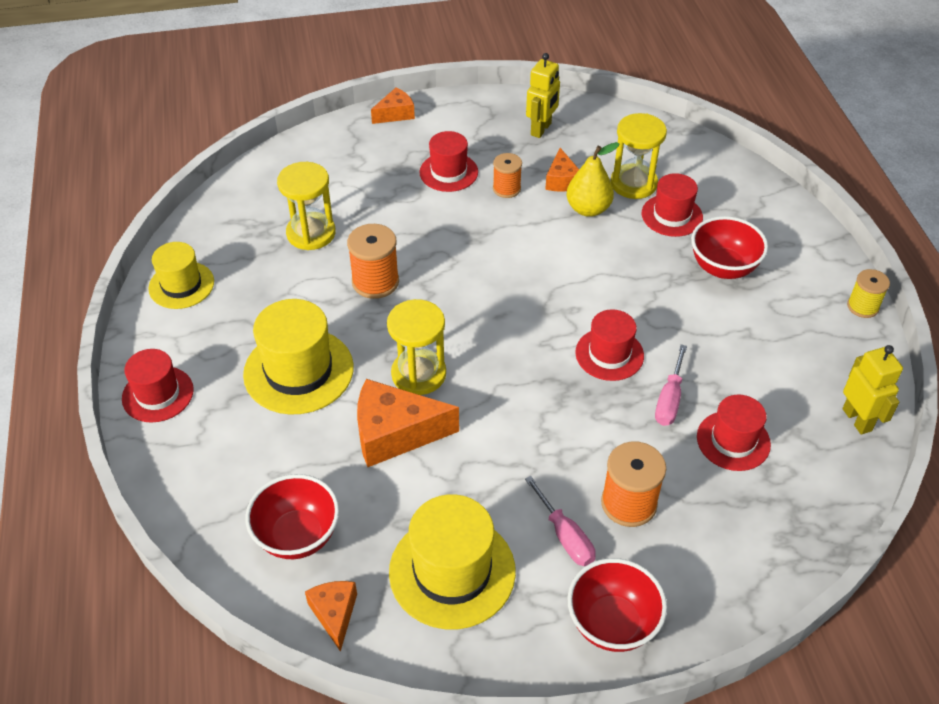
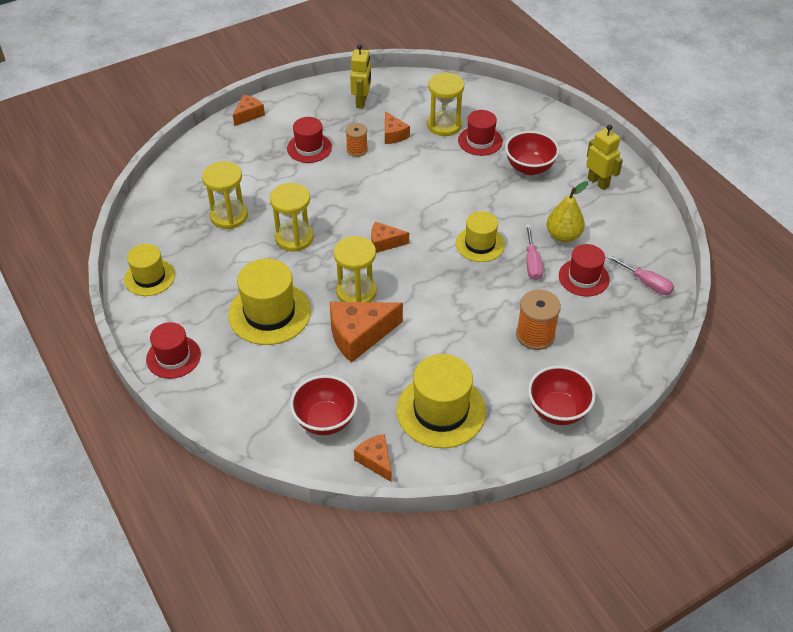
camera: 20 degrees left, 0 degrees up
orange spool [347,224,399,299] -> yellow hourglass [270,183,314,252]
pink screwdriver [525,476,596,566] -> pink screwdriver moved to [606,255,674,295]
yellow pear [566,142,620,217] -> yellow pear moved to [546,181,588,242]
red hat [575,309,644,381] -> yellow hat [456,211,505,262]
yellow robot [843,345,903,434] -> yellow robot moved to [586,125,623,190]
yellow spool [847,269,890,318] -> none
none -> orange cheese [371,221,409,253]

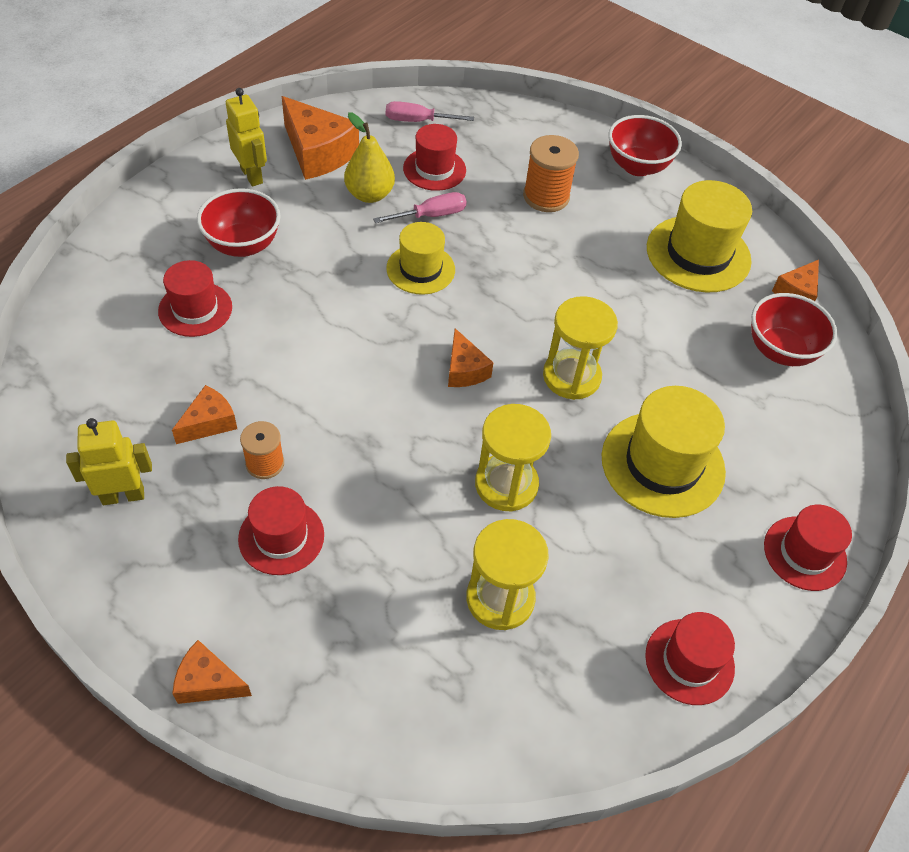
camera: 115 degrees left, 5 degrees up
yellow hat [124,244,175,296] -> red hat [645,612,735,705]
orange cheese [330,302,403,363] -> orange cheese moved to [282,96,359,180]
yellow hourglass [427,72,464,136] -> none
yellow robot [586,125,623,190] -> yellow robot turned 120 degrees clockwise [226,88,267,186]
pink screwdriver [606,255,674,295] -> pink screwdriver turned 105 degrees counterclockwise [386,101,474,122]

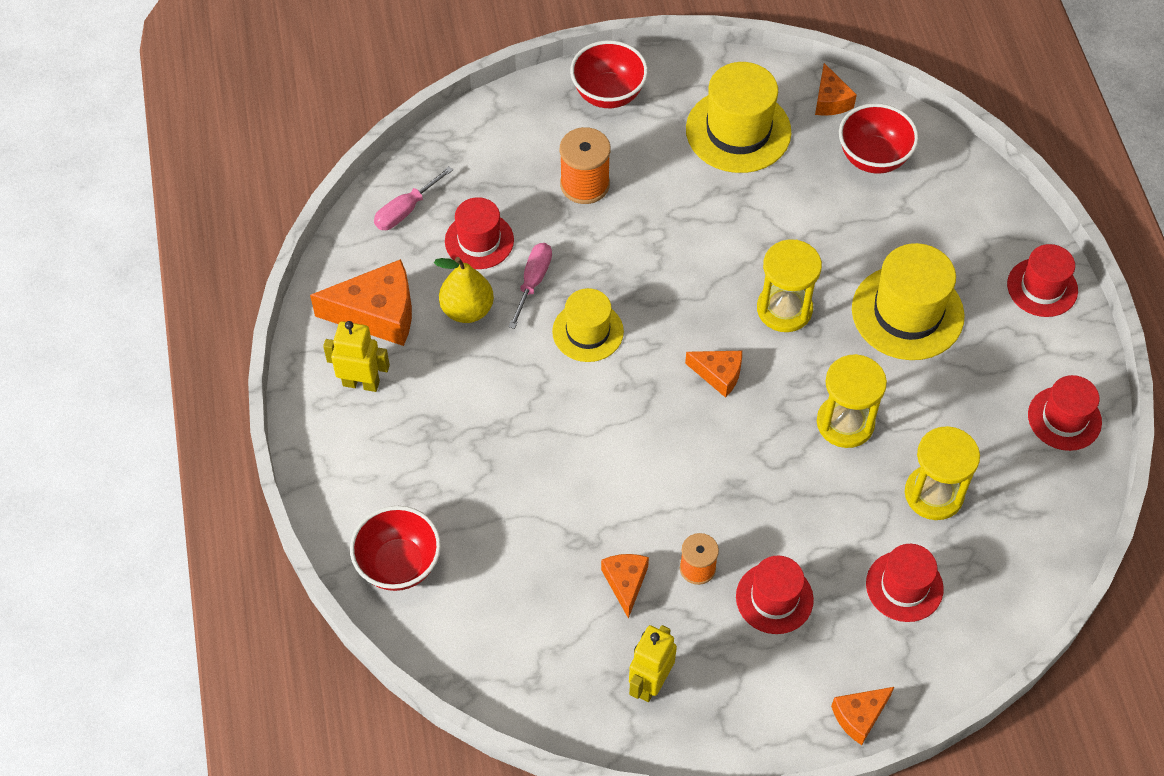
camera: 45 degrees left, 5 degrees up
red hat [158,260,232,337] -> red hat moved to [866,544,944,622]
red bowl [197,188,281,257] -> red bowl moved to [350,506,441,591]

